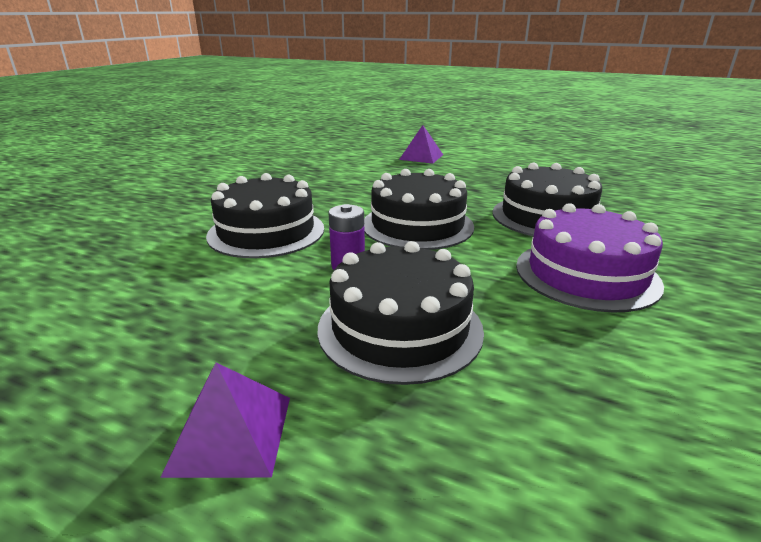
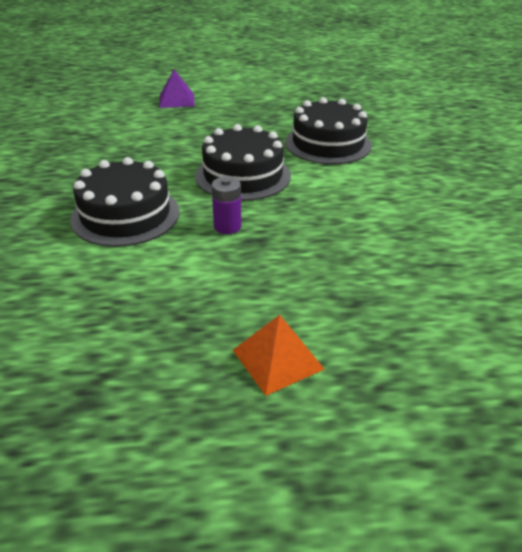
camera: 30 degrees left, 10 degrees up
purple pyramid [160,362,290,478] -> orange pyramid [233,315,324,396]
black cake [318,241,484,385] -> none
purple cake [516,203,664,312] -> none

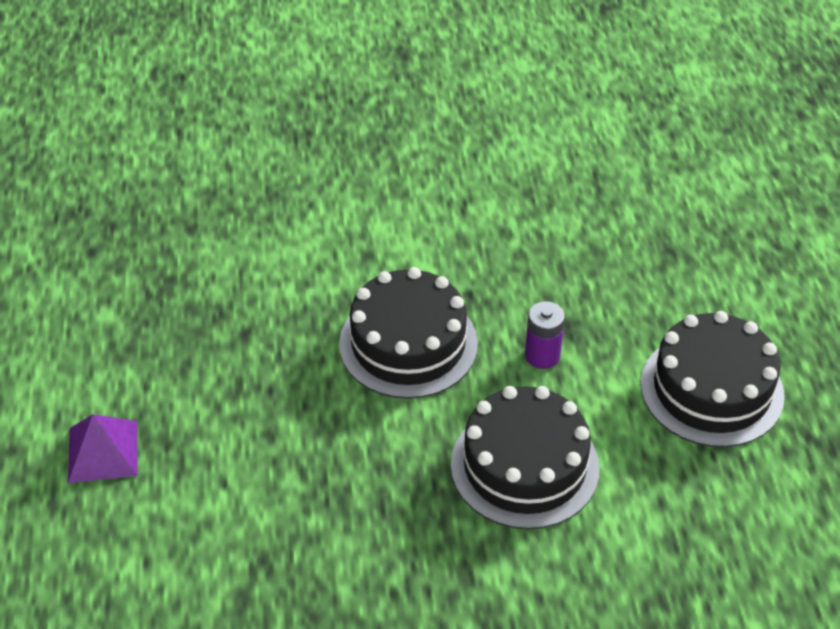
camera: 90 degrees left, 10 degrees up
orange pyramid [233,315,324,396] -> none
black cake [285,97,372,164] -> black cake moved to [641,311,785,447]

